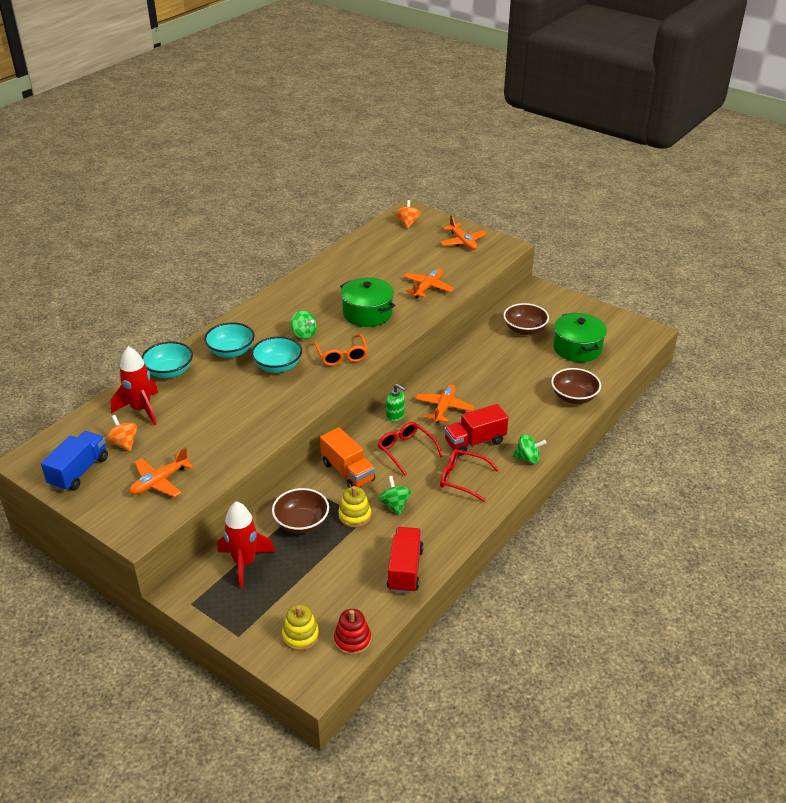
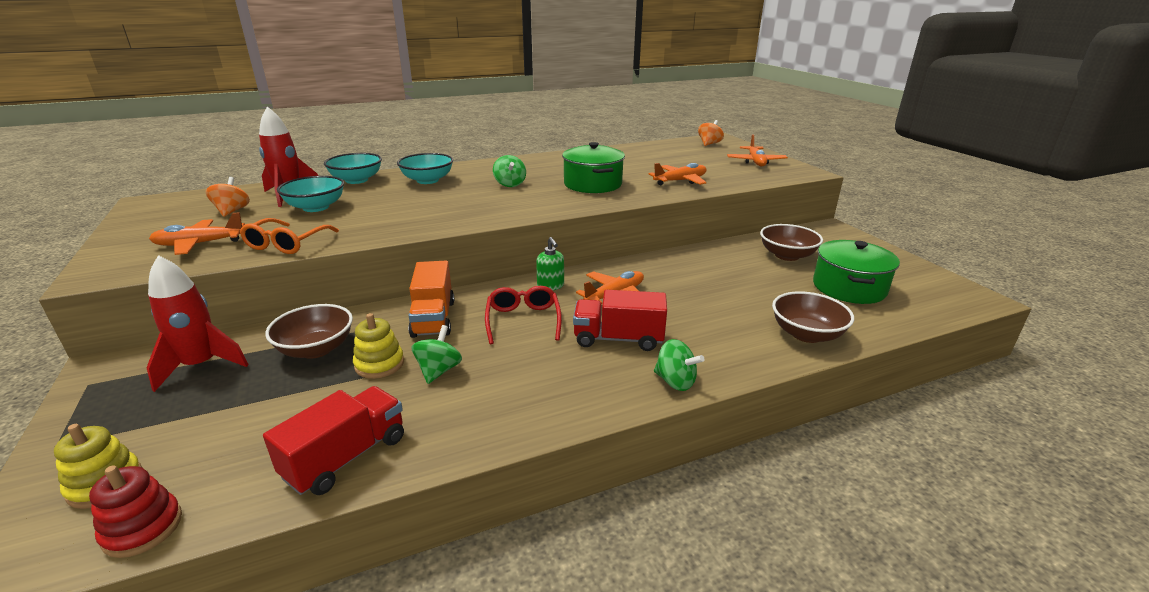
camera: 30 degrees right, 10 degrees down
blue truck [41,431,108,491] -> none
turquoise bowl [251,336,302,373] -> turquoise bowl moved to [277,176,344,212]
orange glasses [314,334,368,366] -> orange glasses moved to [240,218,339,254]
red glasses [440,449,499,502] -> none

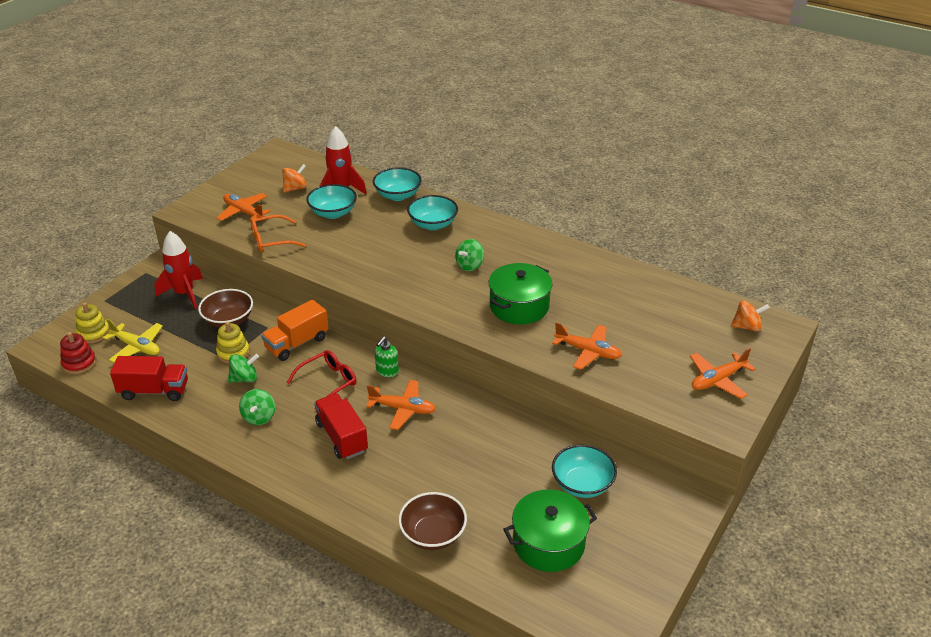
camera: 55 degrees right, 10 degrees up
green spinning top [654,339,704,391] -> green spinning top moved to [239,389,275,425]
brown bowl [760,224,823,261] -> turquoise bowl [552,445,617,498]
none -> yellow plane [103,319,163,363]

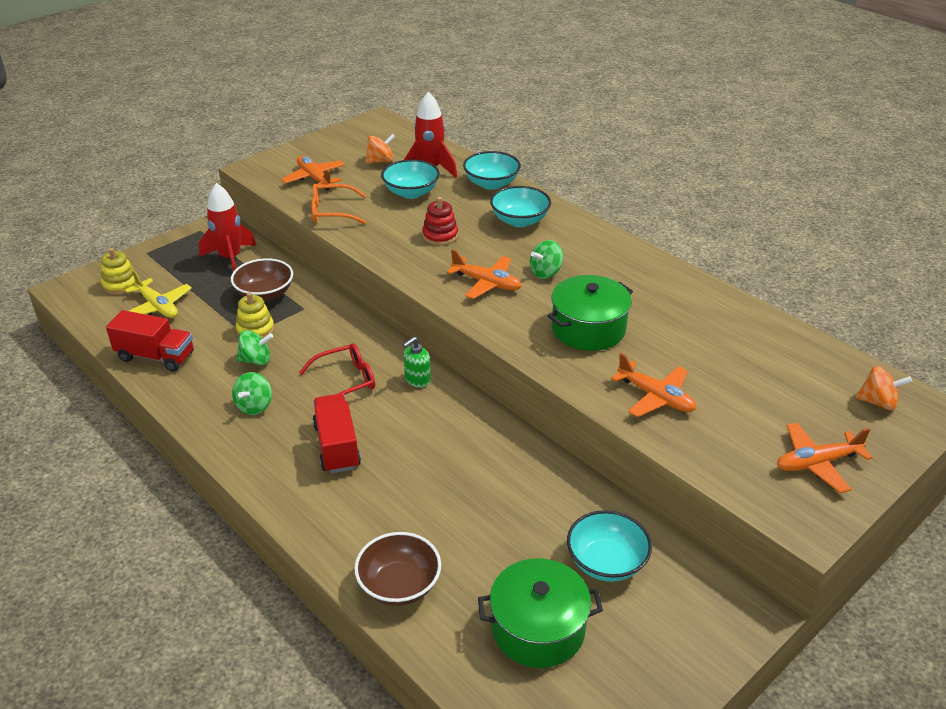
camera: 15 degrees right, 0 degrees up
red stacking toy [60,332,96,374] -> red stacking toy moved to [422,197,458,245]
orange truck [261,299,329,361] -> none
orange plane [366,380,436,430] -> orange plane moved to [447,249,522,299]

